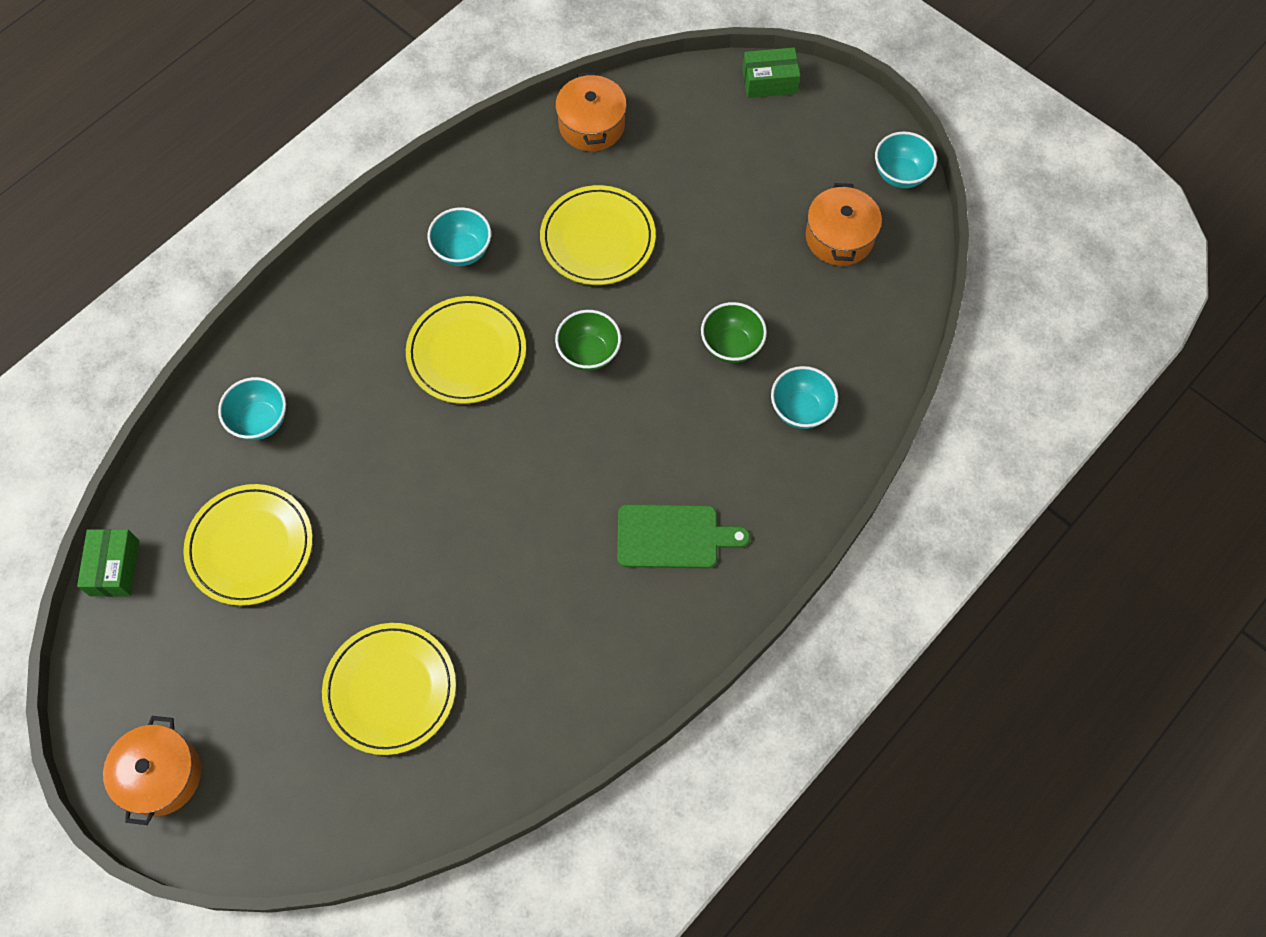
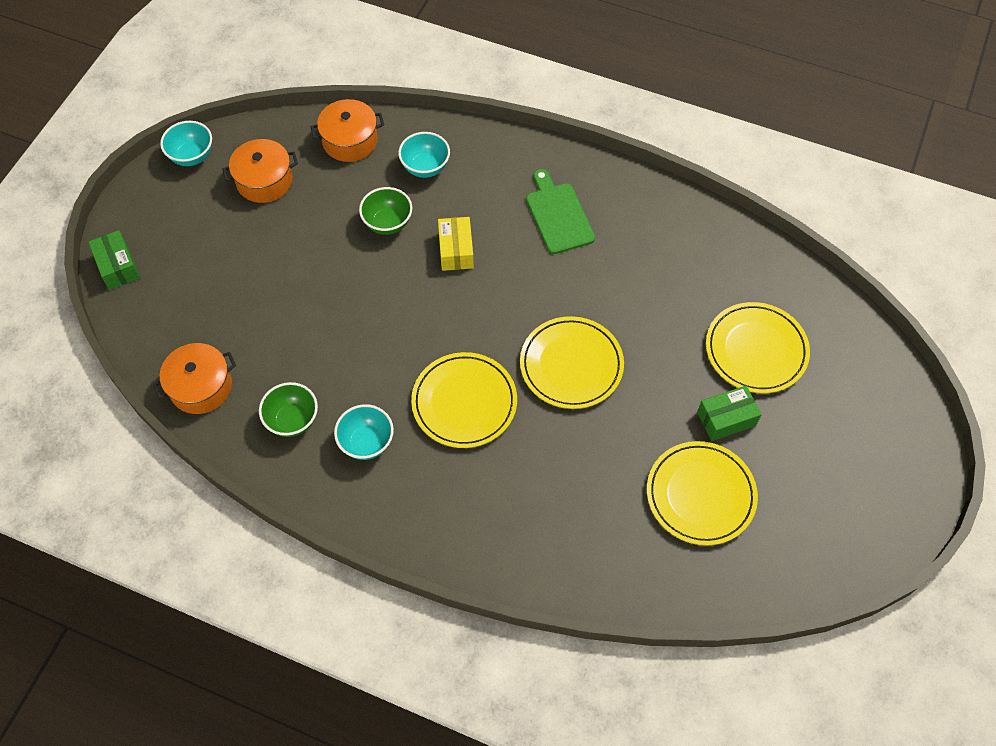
camera: 110 degrees left, 5 degrees down
green box [77,529,139,597] -> green box moved to [697,386,762,441]
orange pot [103,716,201,825] -> orange pot moved to [311,99,384,162]
turquoise bowl [218,377,286,440] -> none
yellow plate [540,185,656,285] -> yellow plate moved to [520,316,624,409]
green bowl [555,310,621,371] -> green bowl moved to [259,382,318,437]
none -> yellow box [438,217,474,271]

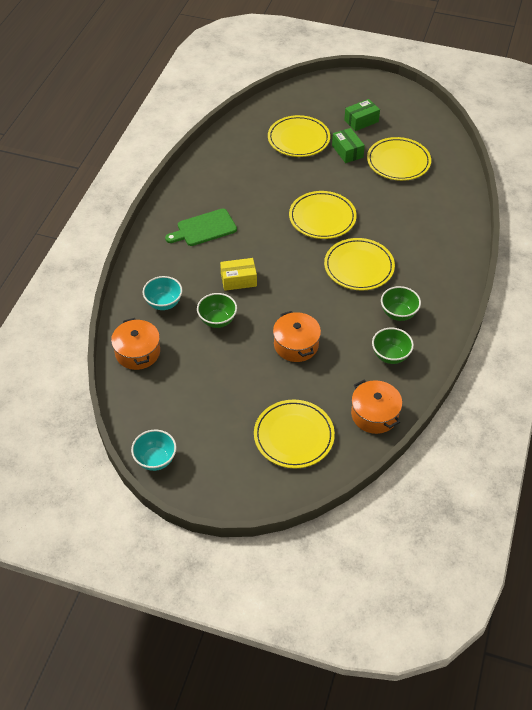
camera: 95 degrees left, 10 degrees down
green box [88,230,140,290] -> green box moved to [344,99,380,131]
orange pot [222,139,298,203] -> orange pot moved to [273,311,321,362]
turquoise bowl [334,404,394,460] -> green bowl [381,286,421,321]
none -> yellow plate [254,400,335,468]

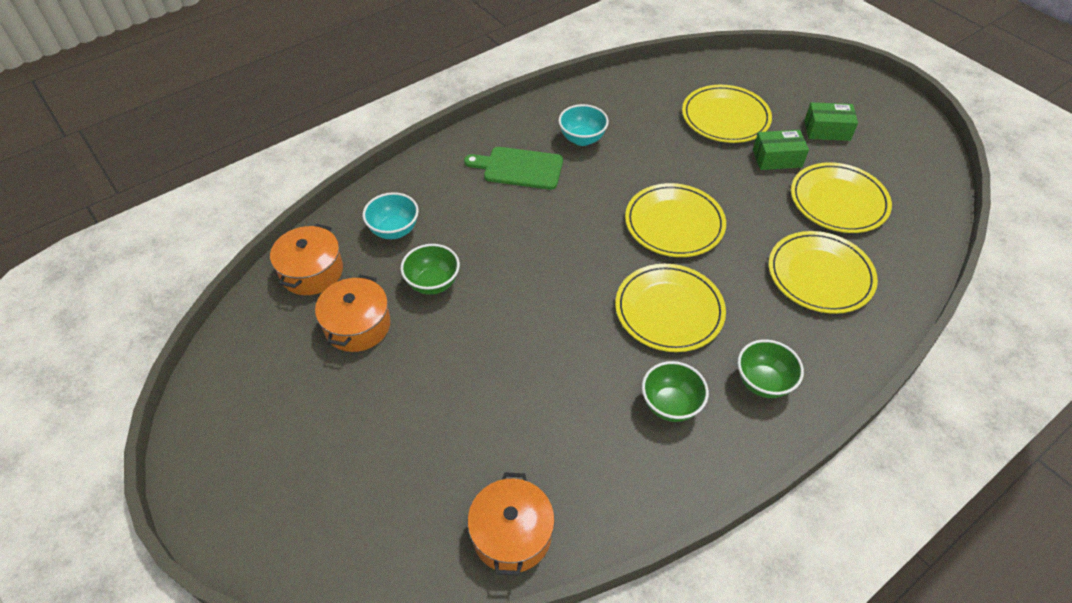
camera: 35 degrees right, 0 degrees up
turquoise bowl [131,430,177,471] -> turquoise bowl moved to [559,104,609,146]
yellow box [220,258,257,291] -> none
yellow plate [254,400,335,468] -> yellow plate moved to [769,231,878,314]
orange pot [273,311,321,362] -> orange pot moved to [315,275,391,352]
green box [332,128,365,163] -> green box turned 75 degrees clockwise [753,130,809,170]
green bowl [372,328,414,364] -> green bowl moved to [738,339,804,398]

